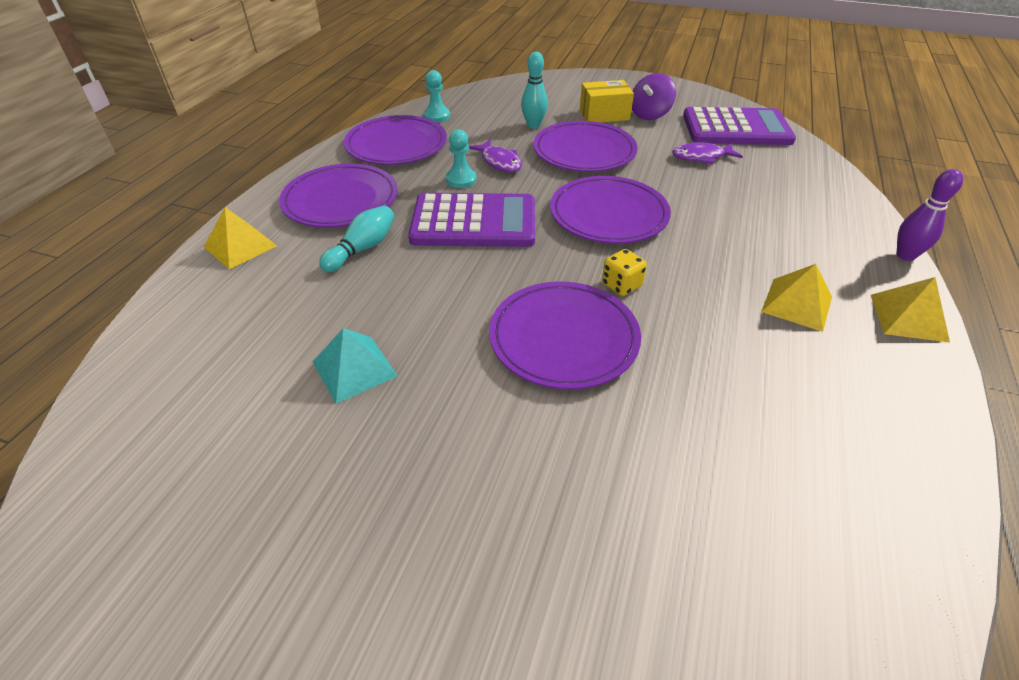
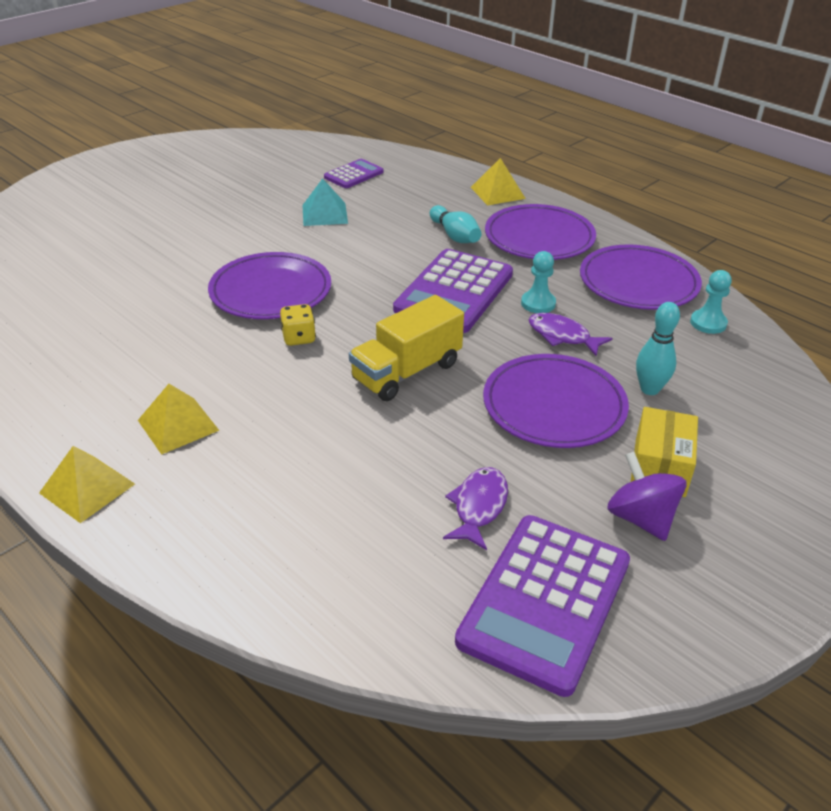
camera: 115 degrees right, 5 degrees down
purple fish [469,139,522,172] -> purple fish turned 45 degrees clockwise [529,313,613,356]
purple plate [550,176,671,244] -> yellow truck [349,295,464,401]
purple bowling pin [897,169,963,261] -> none
none -> purple calculator [324,159,383,188]

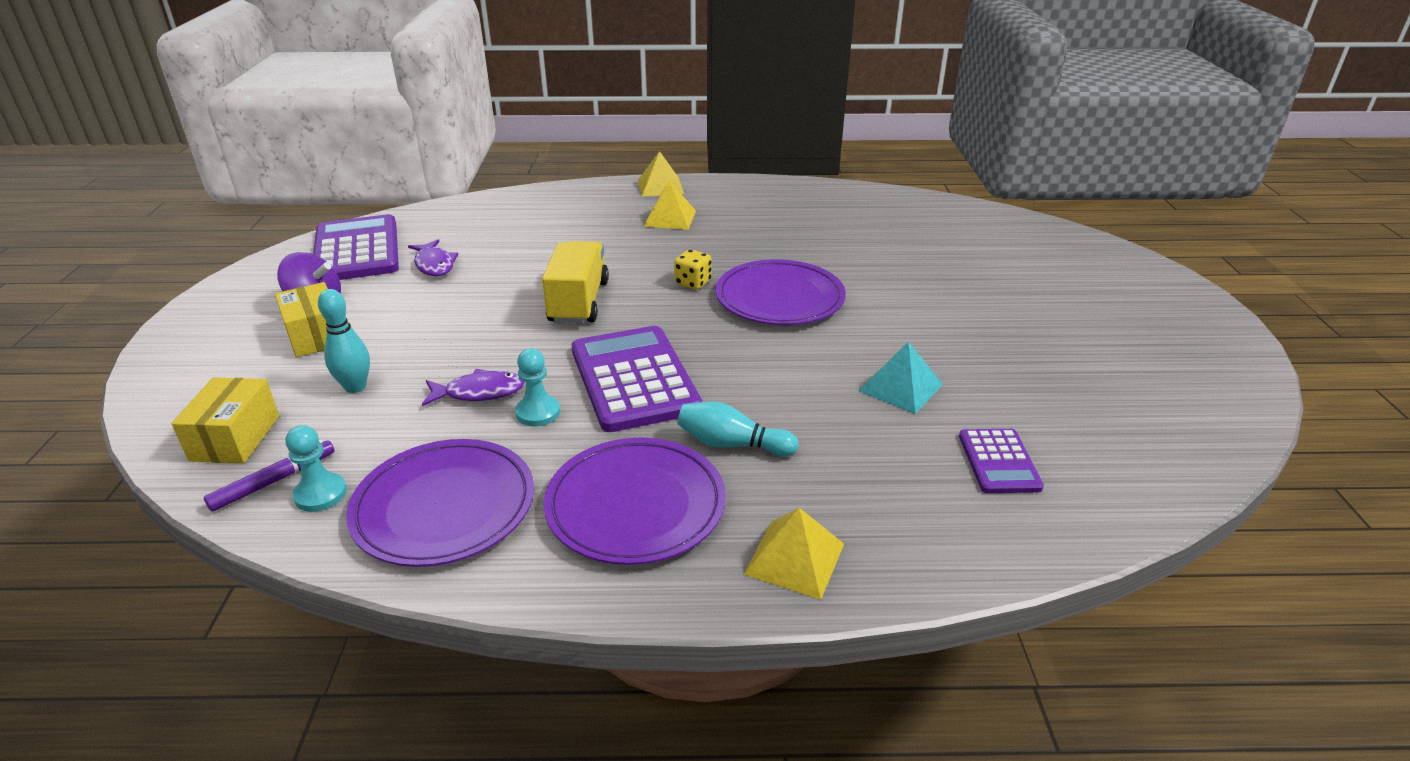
camera: 135 degrees right, 5 degrees down
purple plate [483,354,629,448] -> none
none -> yellow box [171,377,279,463]
none -> purple marker [204,440,335,511]

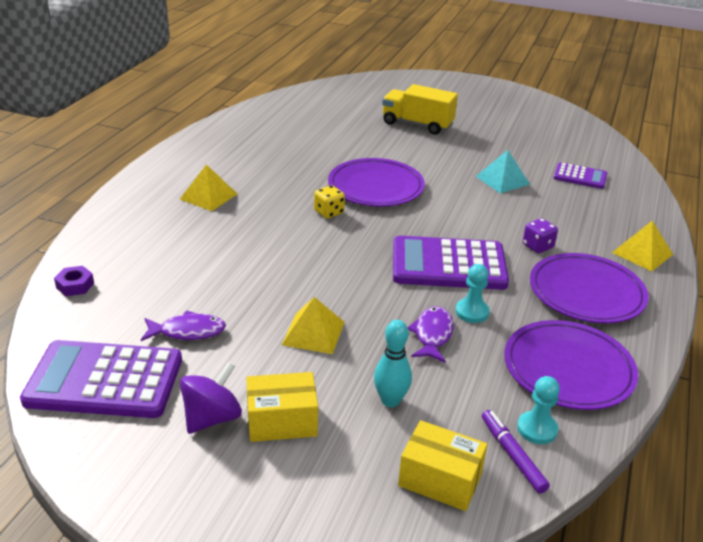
camera: 70 degrees left, 0 degrees up
yellow truck [542,241,609,324] -> yellow truck moved to [382,84,458,135]
yellow pyramid [638,151,684,197] -> yellow pyramid moved to [282,297,345,354]
turquoise bowling pin [677,402,799,456] -> purple dice [523,218,558,253]
none -> purple nut [54,266,94,296]

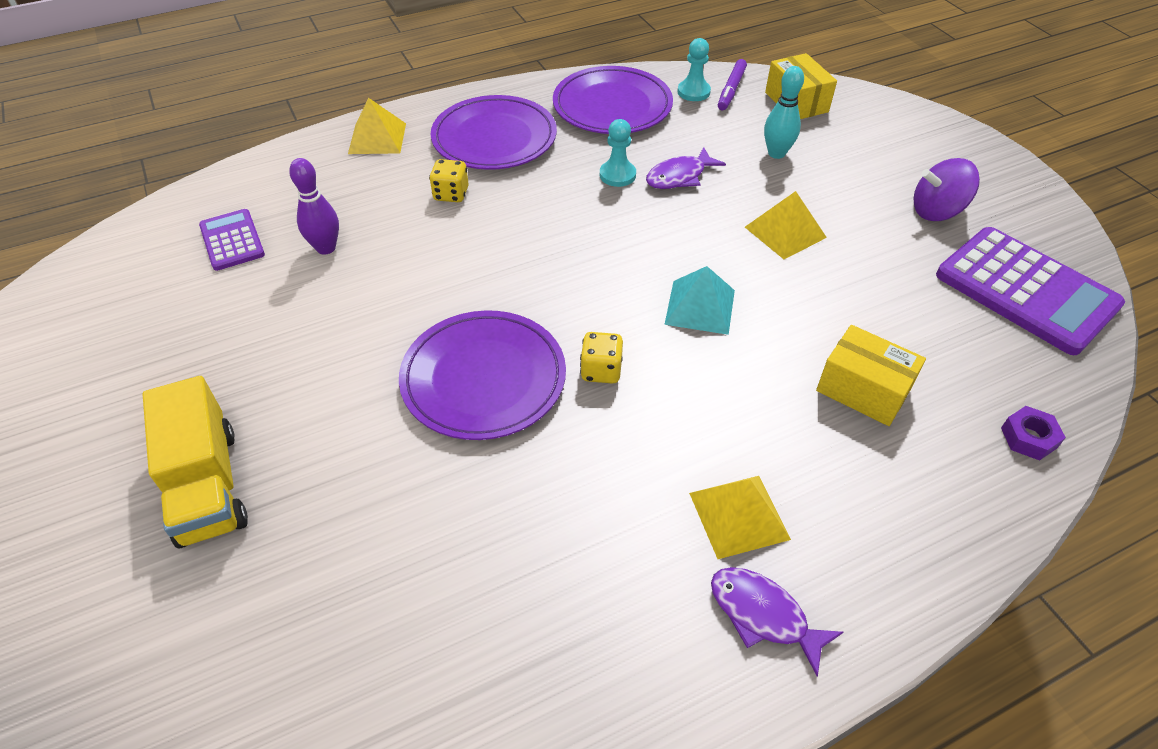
camera: 135 degrees left, 15 degrees up
purple fish [141,310,226,341] -> purple fish moved to [711,567,843,676]
yellow box [246,372,318,442] -> yellow box moved to [816,325,926,426]
purple calculator [393,236,509,290] -> none
turquoise pyramid [476,150,530,193] -> turquoise pyramid moved to [664,266,735,335]
purple dice [523,218,558,253] -> yellow dice [429,159,469,202]
none -> purple bowling pin [289,158,339,255]

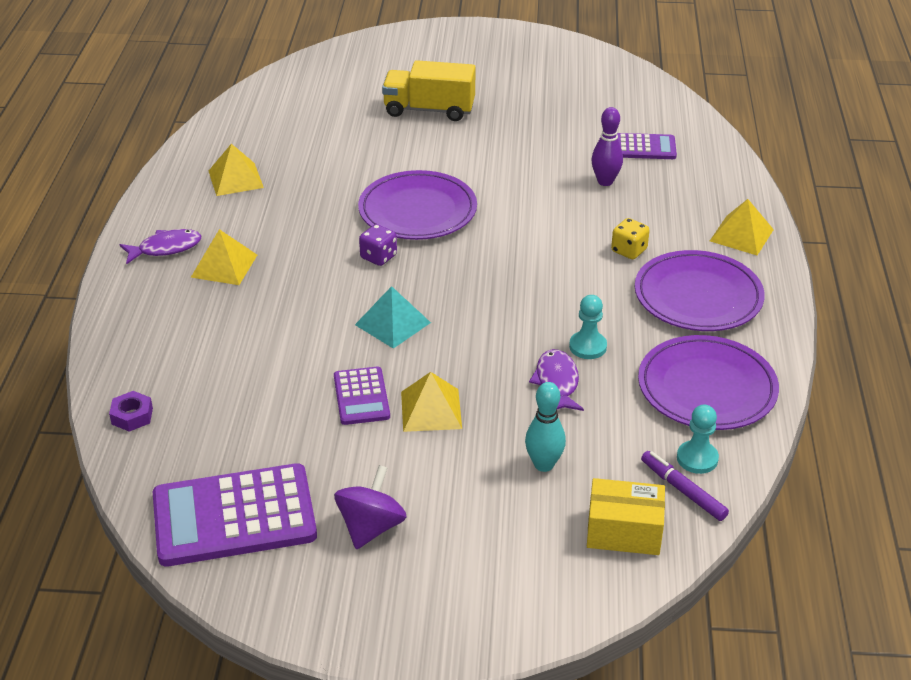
camera: 120 degrees right, 10 degrees down
yellow dice [580,332,623,384] -> purple dice [359,224,397,266]
yellow box [816,325,926,426] -> none
none -> yellow pyramid [209,144,264,196]
none -> purple calculator [334,367,390,425]

